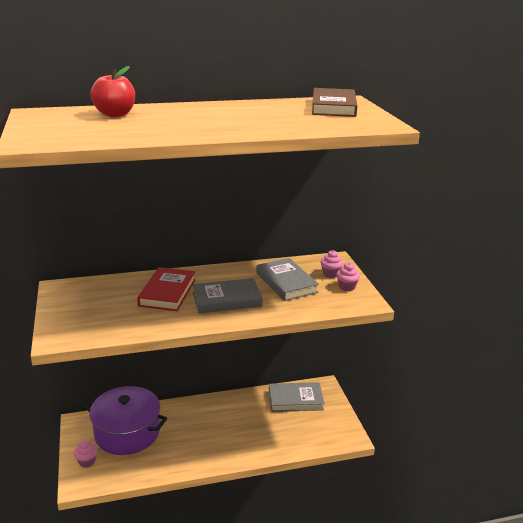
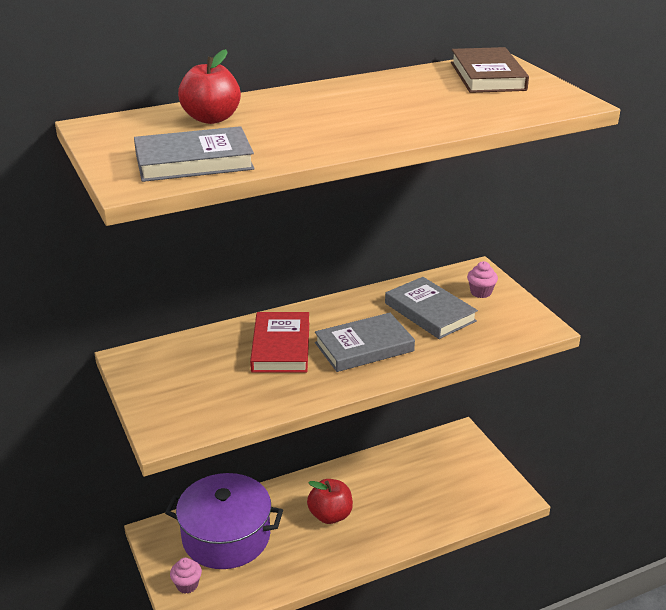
camera: 10 degrees left, 5 degrees up
grey book [269,382,324,412] -> grey book moved to [134,126,255,182]
pink cupcake [336,263,360,291] -> none
none -> red apple [307,479,353,524]

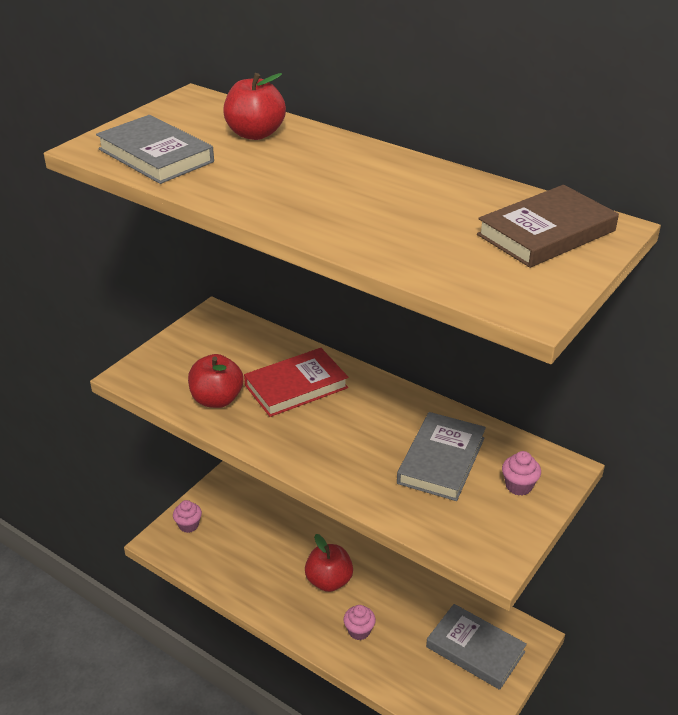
camera: 60 degrees right, 5 degrees up
purple pot [165,473,283,569] -> none
grey book [315,313,415,372] -> grey book moved to [426,604,527,690]
none -> red apple [188,354,244,408]
none -> pink cupcake [343,605,376,640]

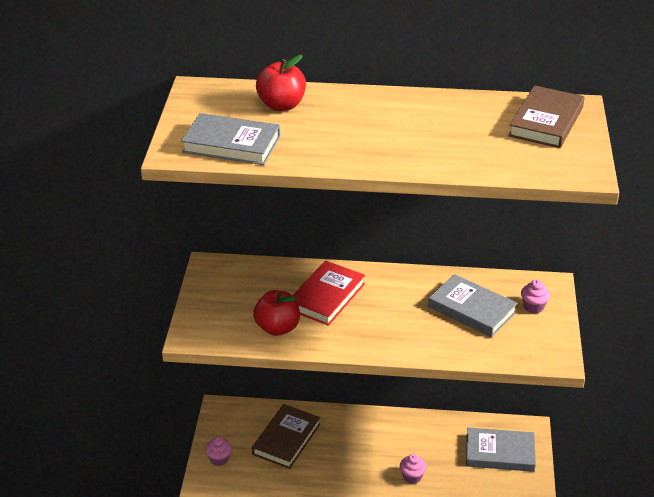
camera: 30 degrees left, 0 degrees up
red apple [305,534,353,592] -> none
grey book [397,412,486,501] -> grey book turned 45 degrees counterclockwise [428,274,518,337]
none -> brown book [252,404,320,469]

